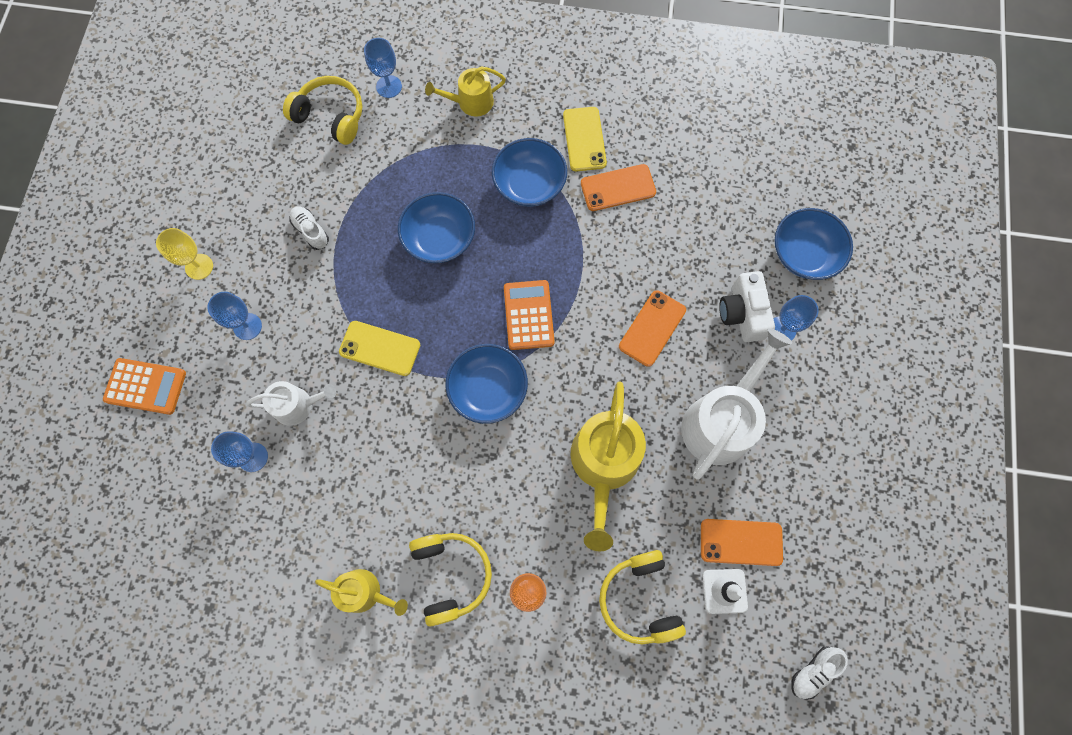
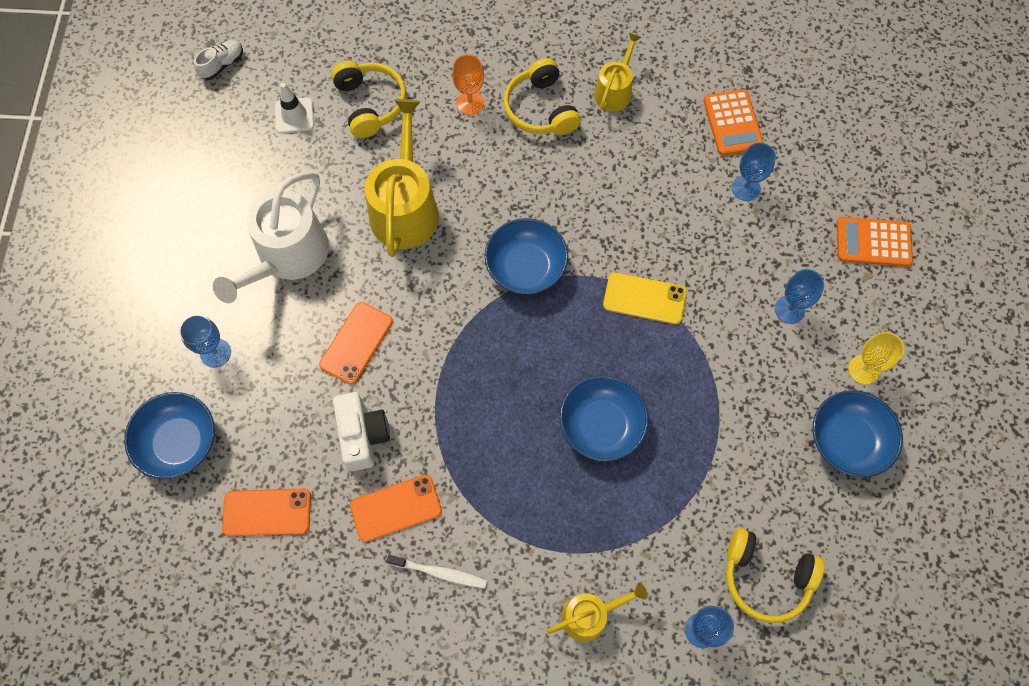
camera: 175 degrees right, 5 degrees down
white watering can [246,381,336,426] -> none
white shoe [290,206,329,250] -> none
yellow watering can [315,569,408,616] -> yellow watering can turned 105 degrees clockwise [594,33,642,112]
blue bowl [492,138,567,207] -> blue bowl moved to [812,390,903,477]
orange calculator [504,280,555,350] -> orange calculator moved to [703,89,764,156]
yellow phone [563,107,607,171] -> white toothbrush [387,555,487,589]
orange phone [701,519,783,566] -> orange phone moved to [222,489,311,536]
white camera [719,271,775,342] -> white camera moved to [333,392,390,471]

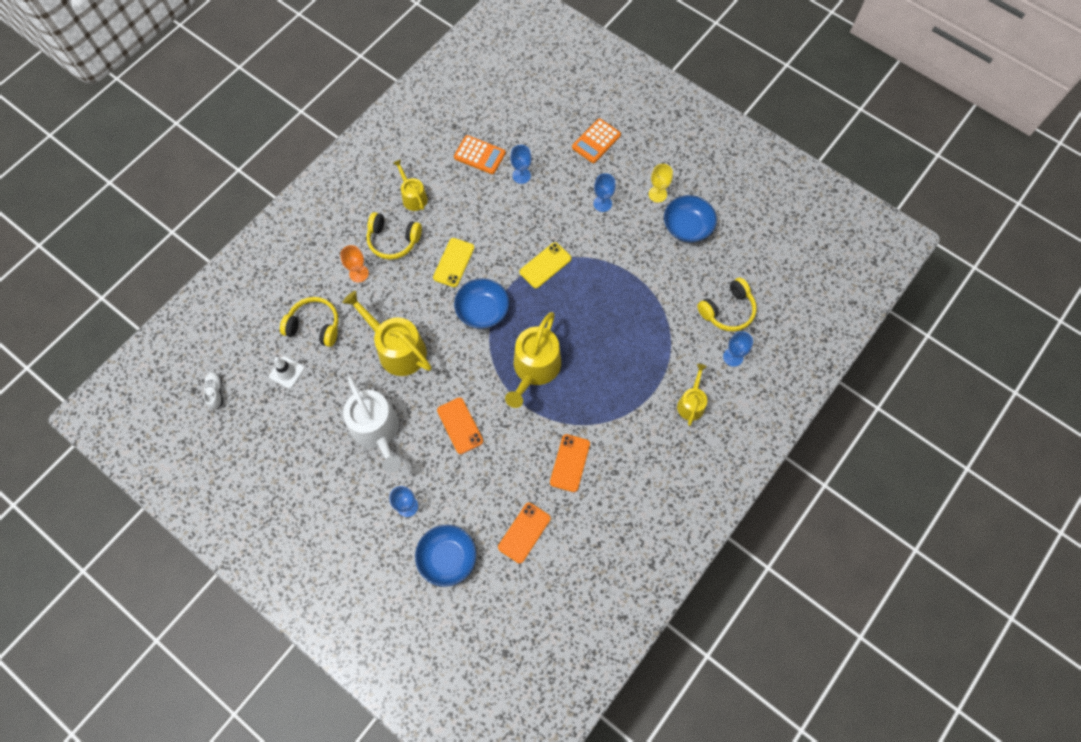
camera: 55 degrees left, 0 degrees up
white camera [333,392,390,471] -> none
white toothbrush [387,555,487,589] -> none
blue bowl [560,375,649,462] -> none
none -> yellow phone [433,238,474,287]
none -> yellow watering can [505,312,561,408]

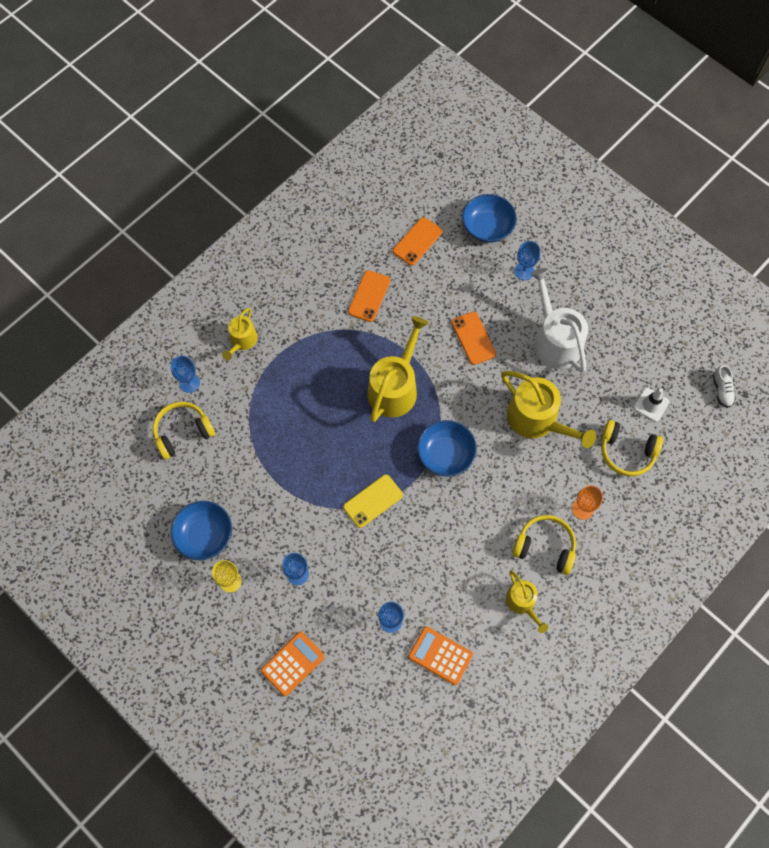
camera: 175 degrees left, 0 degrees up
yellow phone [433,238,474,287] -> none

